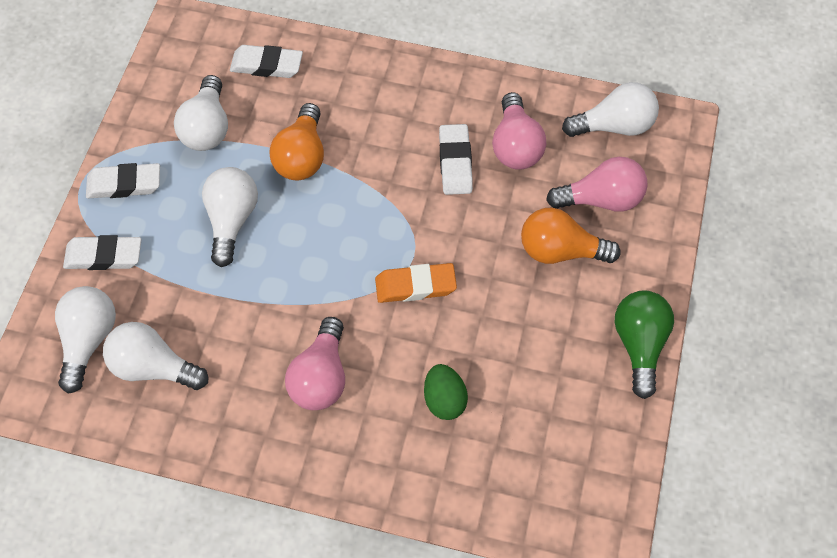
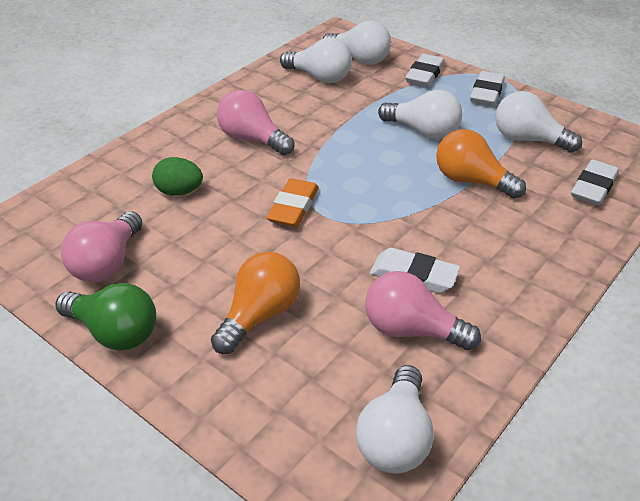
camera: 115 degrees right, 20 degrees down
white light bulb [103,322,208,390] -> white light bulb turned 75 degrees clockwise [280,38,352,83]
pink light bulb [546,157,648,212] -> pink light bulb moved to [61,211,142,282]

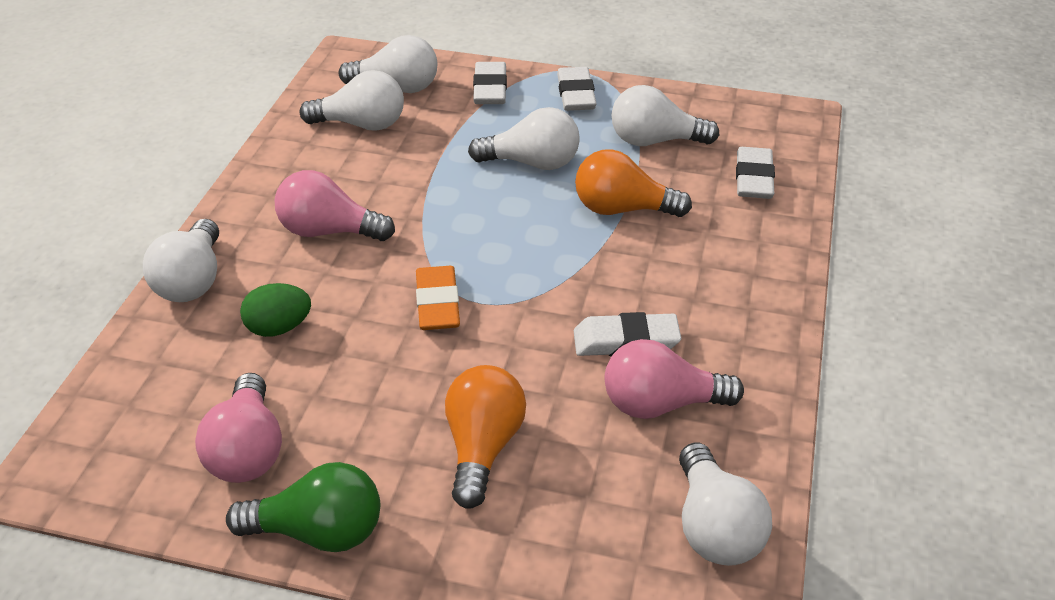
camera: 25 degrees left, 0 degrees up
none -> white light bulb [143,219,219,302]

